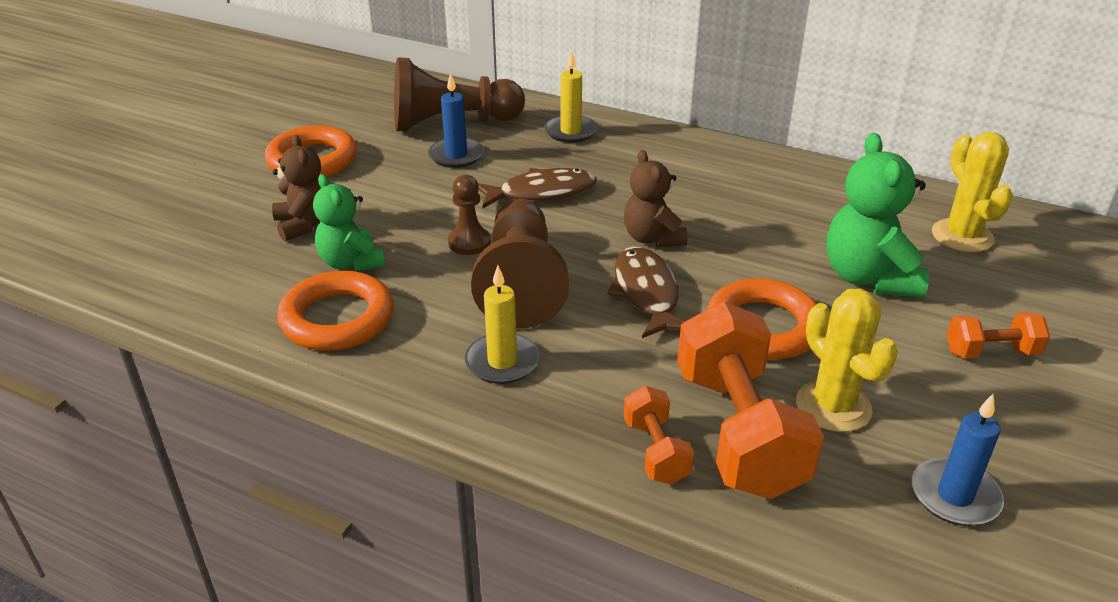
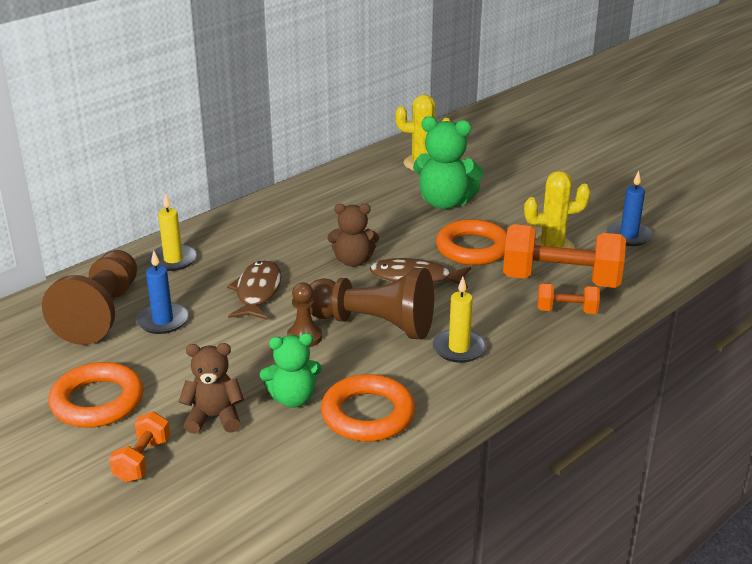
camera: 70 degrees left, 5 degrees down
orange dumbbell [947,312,1050,359] -> orange dumbbell moved to [109,412,170,482]

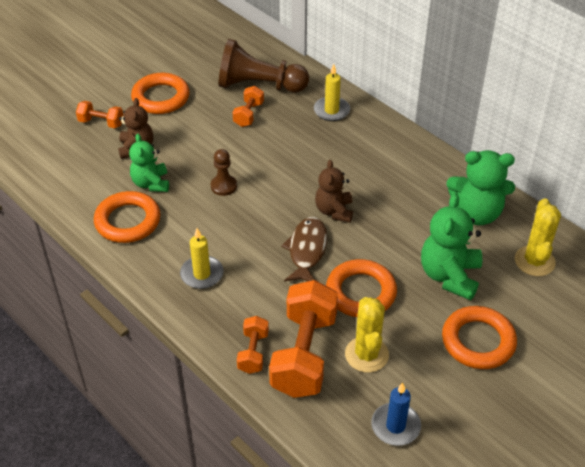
camera: 90 degrees right, 15 degrees up
blue candle [136,251,189,334] -> orange dumbbell [232,86,264,127]
brown fish [227,260,281,320] -> none
brown pawn [309,268,434,339] -> none
none -> orange ring [442,306,517,369]
none -> green teddy bear [447,150,515,225]

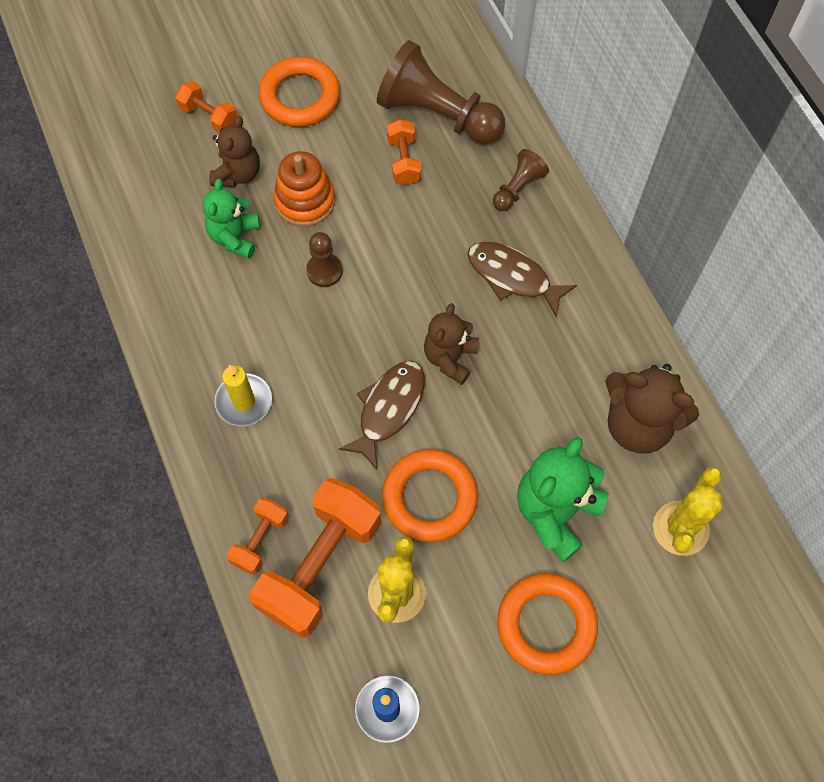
camera: 20 degrees right, 20 degrees up
orange ring [94,191,160,243] -> none
orange dumbbell [232,86,264,127] -> orange dumbbell turned 45 degrees counterclockwise [387,119,421,185]
yellow candle [314,64,350,121] -> brown pawn [493,149,549,211]
green teddy bear [447,150,515,225] -> brown teddy bear [605,364,699,454]
none -> orange stacking toy [273,151,335,227]
none -> brown fish [467,242,577,318]

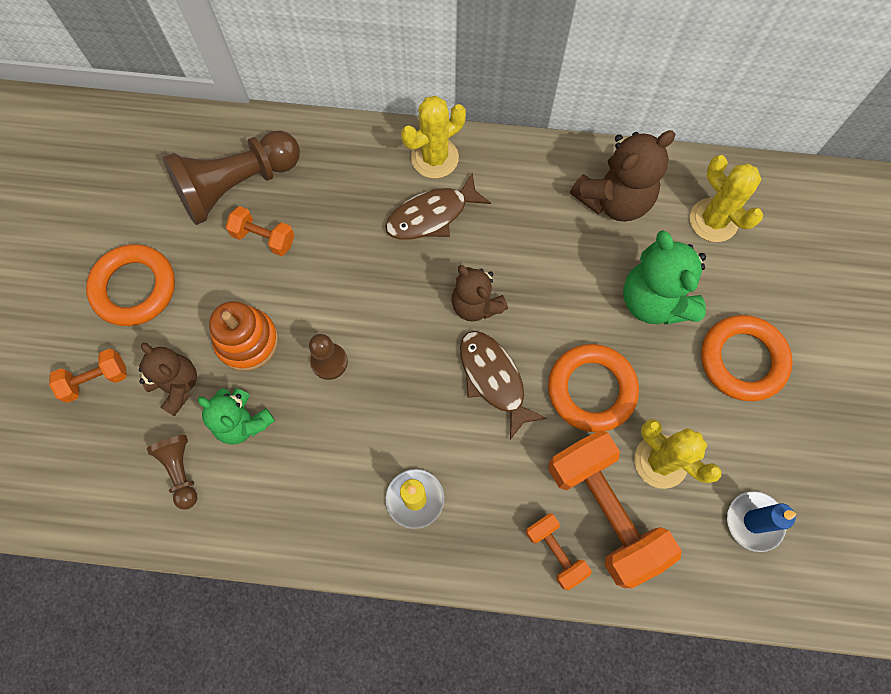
camera: 60 degrees left, 5 degrees up
brown pawn [493,149,549,211] -> brown pawn moved to [147,435,197,510]
none -> yellow cactus [401,96,466,179]

